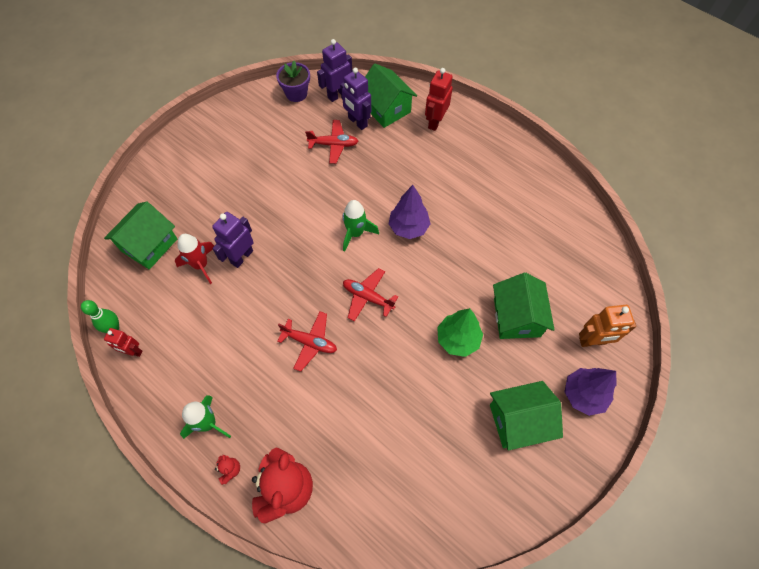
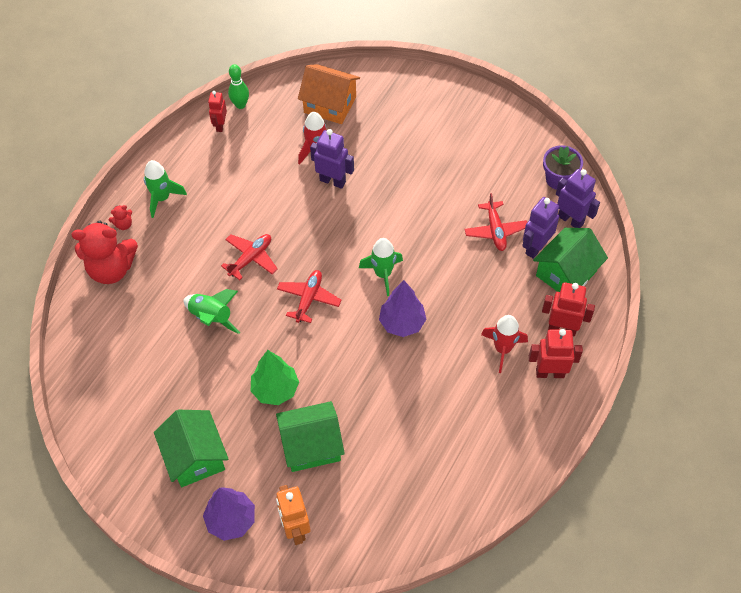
camera: 80 degrees right, 5 degrees down
green house [104,202,177,270] -> orange house [298,64,360,124]
red plane [277,311,337,372] -> red plane turned 150 degrees counterclockwise [221,234,278,280]
none -> green rocket [184,289,240,334]
none -> red rocket [481,315,528,373]
none -> red robot [529,329,583,378]

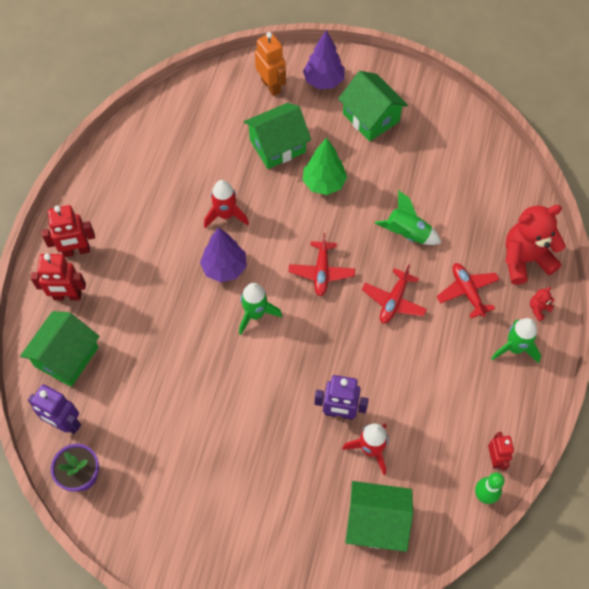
camera: 165 degrees right, 5 degrees up
orange house [298,64,360,124] -> green house [345,481,413,552]
red plane [464,193,527,251] -> red plane moved to [436,263,500,319]
red rocket [481,315,528,373] -> red rocket moved to [204,180,249,228]
purple robot [522,197,559,259] -> none

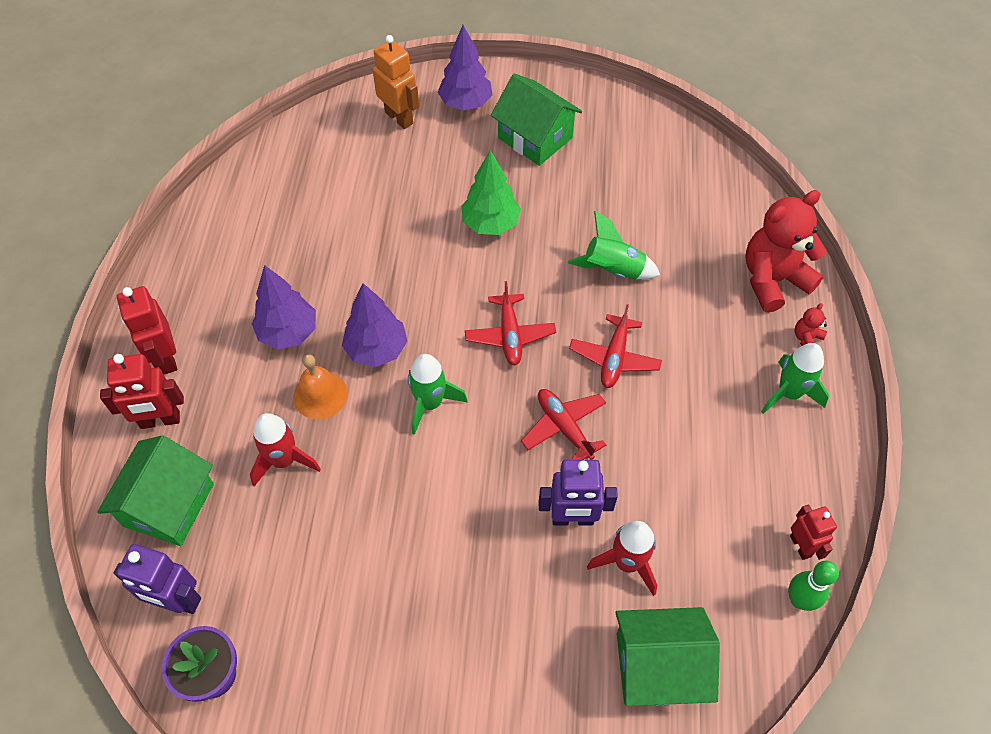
camera: 10 degrees left, 5 degrees down
red robot [41,205,95,257] -> red robot turned 90 degrees clockwise [117,286,177,375]
red rocket [204,180,249,228] -> red rocket moved to [250,413,321,486]
green house [244,103,311,169] -> none
red plane [436,263,500,319] -> red plane moved to [521,389,606,460]
none -> purple tree [252,265,316,349]
none -> orange bell [293,354,348,419]

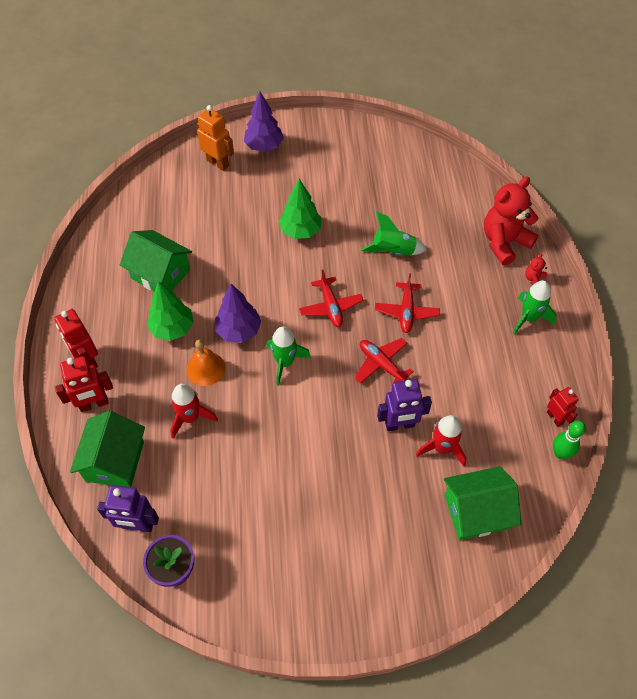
camera: 10 degrees left, 0 degrees up
purple tree [252,265,316,349] -> green tree [147,281,194,341]
green house [491,73,582,166] -> green house moved to [120,230,192,292]

